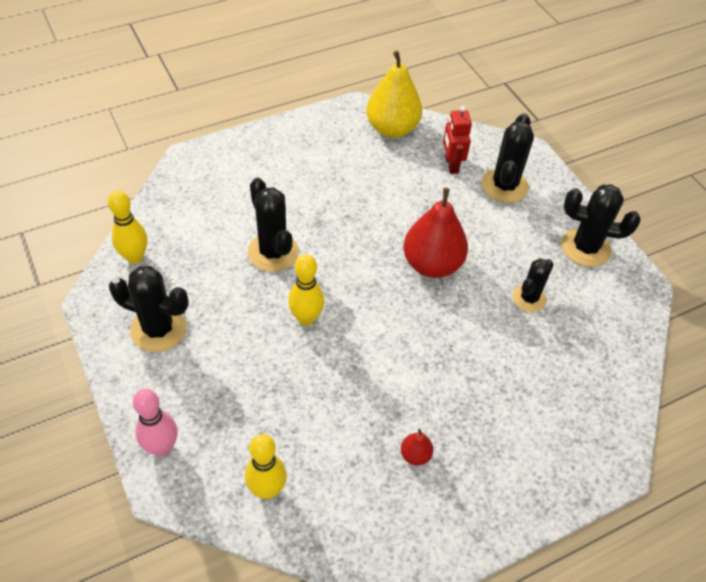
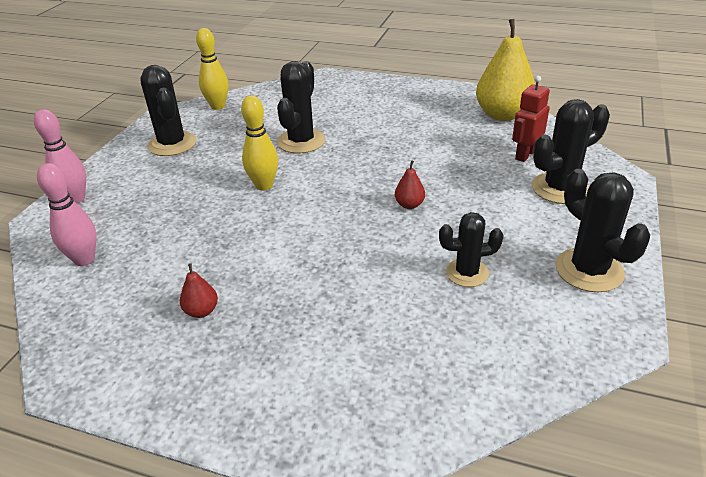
camera: 50 degrees right, 15 degrees down
yellow bowling pin [245,434,287,499] -> pink bowling pin [37,163,97,266]
red pear [403,188,468,278] -> red pear [395,161,425,209], size x0.43

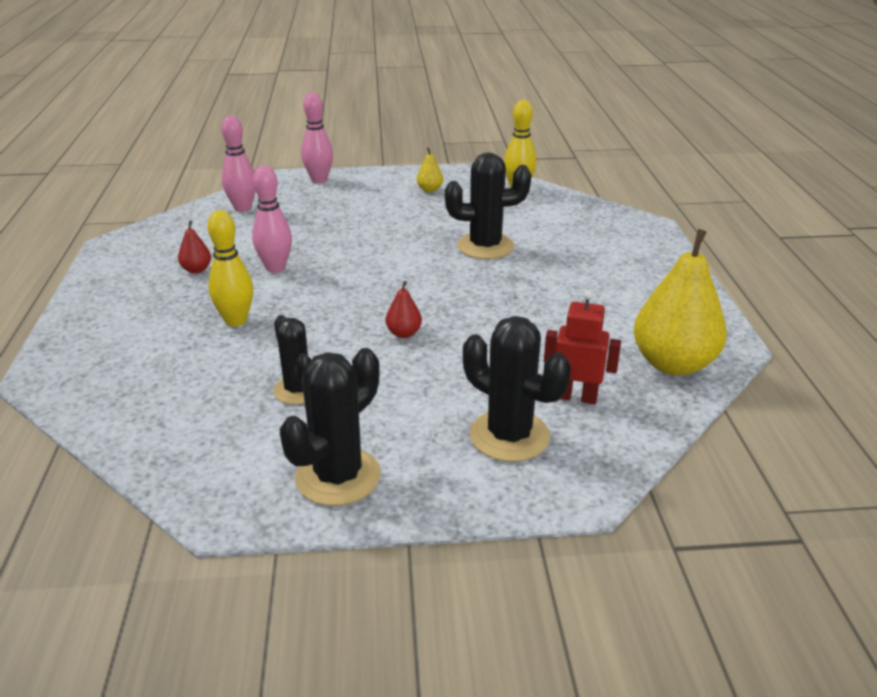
camera: 65 degrees right, 5 degrees down
black cactus [140,65,196,156] -> yellow pear [417,147,443,192]
yellow bowling pin [241,95,278,191] -> yellow bowling pin moved to [207,210,253,326]
none -> pink bowling pin [252,166,292,273]

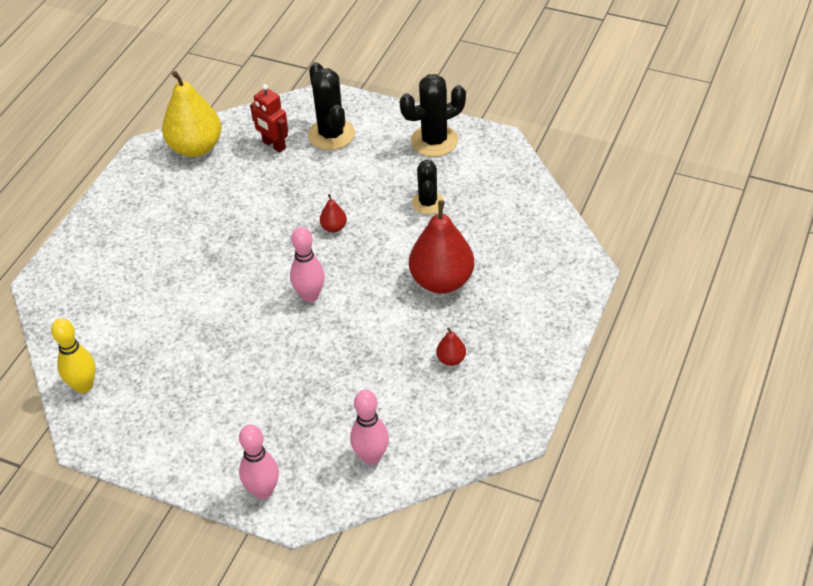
camera: 150 degrees left, 15 degrees up
yellow bowling pin [207,210,253,326] -> red pear [409,200,474,294]
pink bowling pin [252,166,292,273] -> pink bowling pin moved to [290,227,325,302]
yellow pear [417,147,443,192] -> none
black cactus [445,152,531,259] -> none

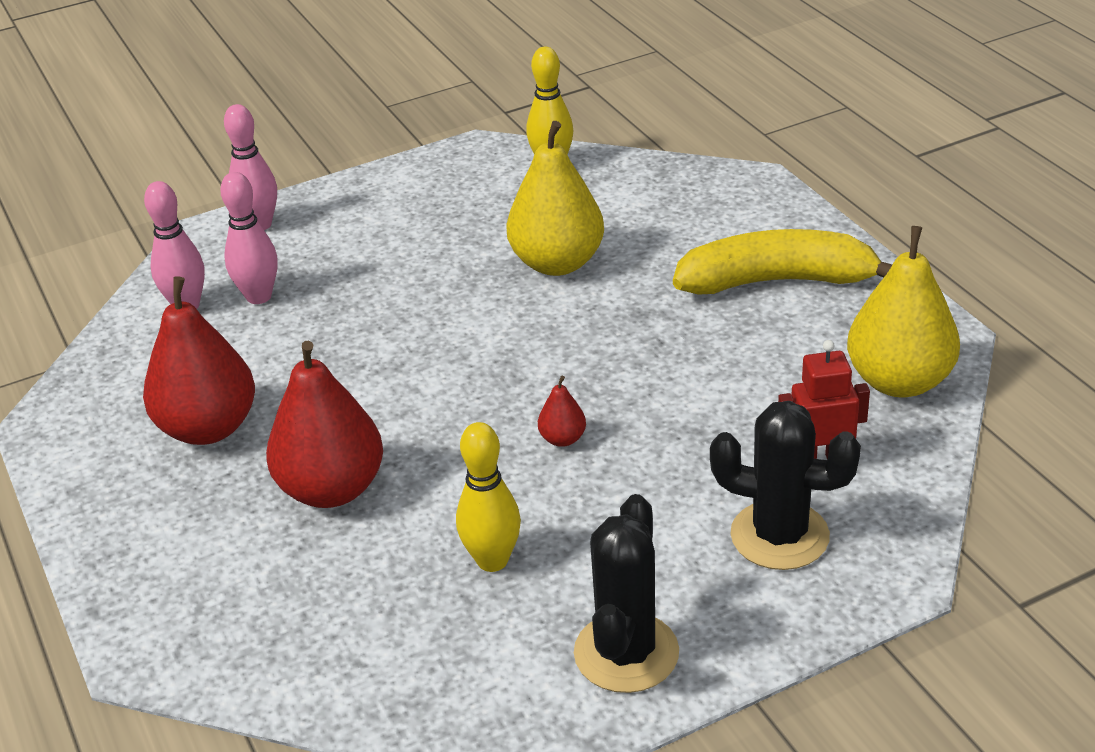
camera: 130 degrees right, 10 degrees down
pink bowling pin [290,227,325,302] -> pink bowling pin moved to [220,172,278,304]
black cactus [412,160,444,214] -> yellow bowling pin [456,422,521,572]
red pear [436,327,466,366] -> red pear [143,276,255,445], size x2.30
none -> yellow pear [506,121,604,276]
none -> yellow banana [673,229,892,295]

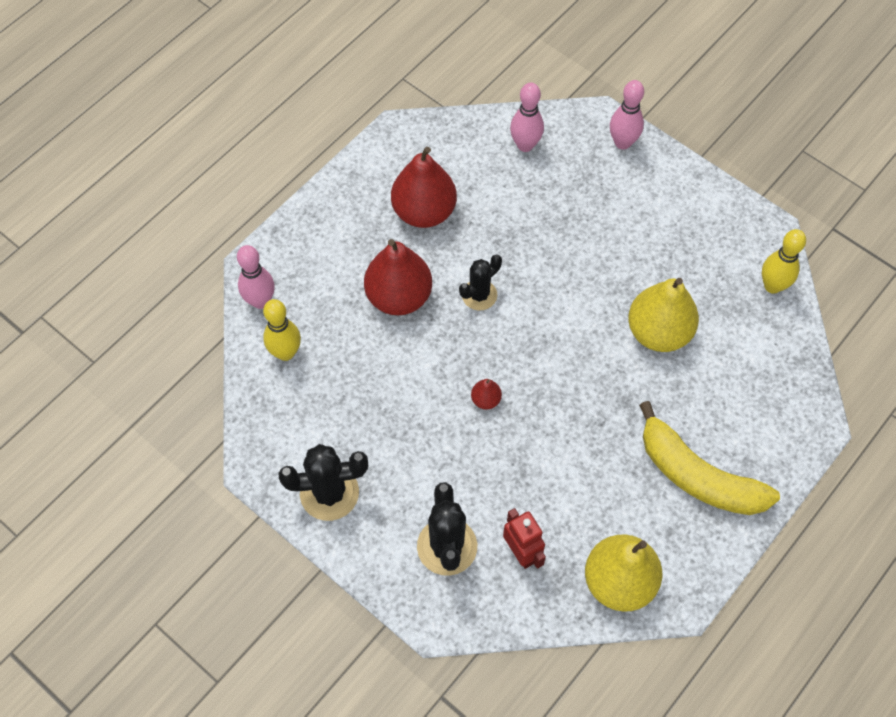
camera: 65 degrees right, 25 degrees up
pink bowling pin [220,172,278,304] -> pink bowling pin moved to [237,245,275,309]
yellow bowling pin [456,422,521,572] -> yellow bowling pin moved to [263,299,301,361]
yellow banana [673,229,892,295] -> yellow banana turned 150 degrees clockwise [639,401,780,515]
none -> black cactus [459,254,502,311]

